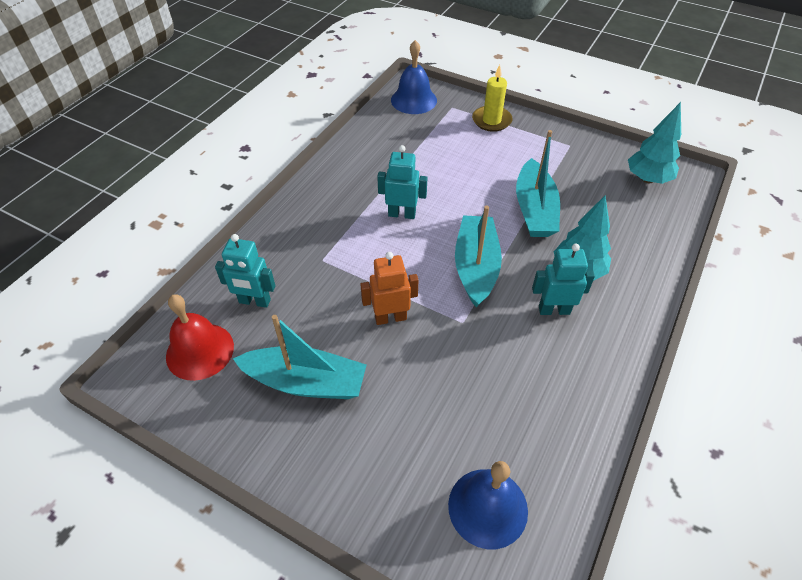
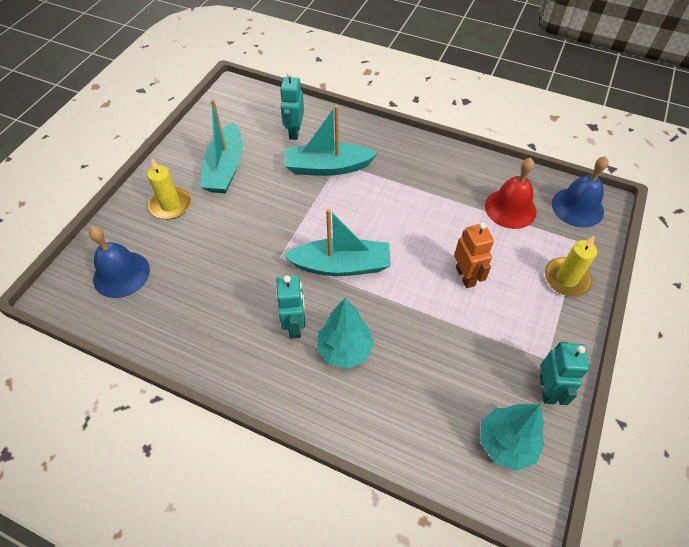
camera: 85 degrees right, 5 degrees up
red bell [166,294,234,381] -> red bell moved to [485,158,536,229]
orange robot [360,252,418,325] -> orange robot moved to [454,223,494,288]
turquoise robot [377,145,428,219] -> turquoise robot moved to [540,342,590,405]
turquoise boat [516,130,560,237] -> turquoise boat moved to [285,105,378,176]
none -> yellow candle [147,159,191,219]

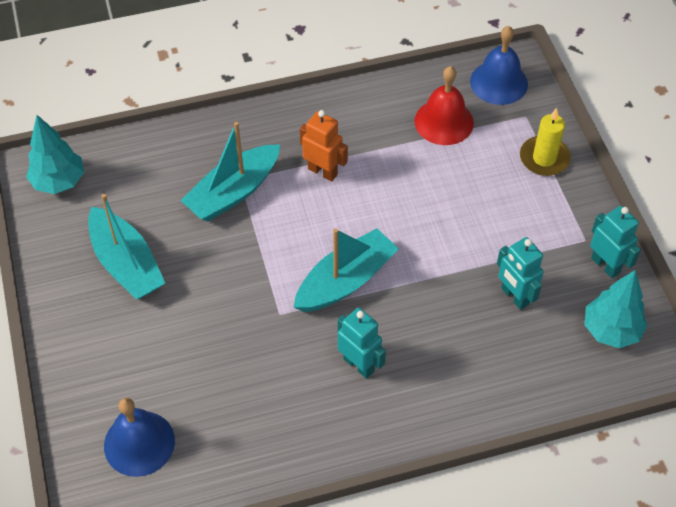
camera: 40 degrees left, 0 degrees up
yellow candle [147,159,191,219] -> none
turquoise robot [280,72,304,140] -> turquoise robot moved to [497,237,544,310]
turquoise tree [317,298,374,369] -> turquoise tree moved to [26,115,84,194]
orange robot [454,223,494,288] -> orange robot moved to [300,110,348,181]

